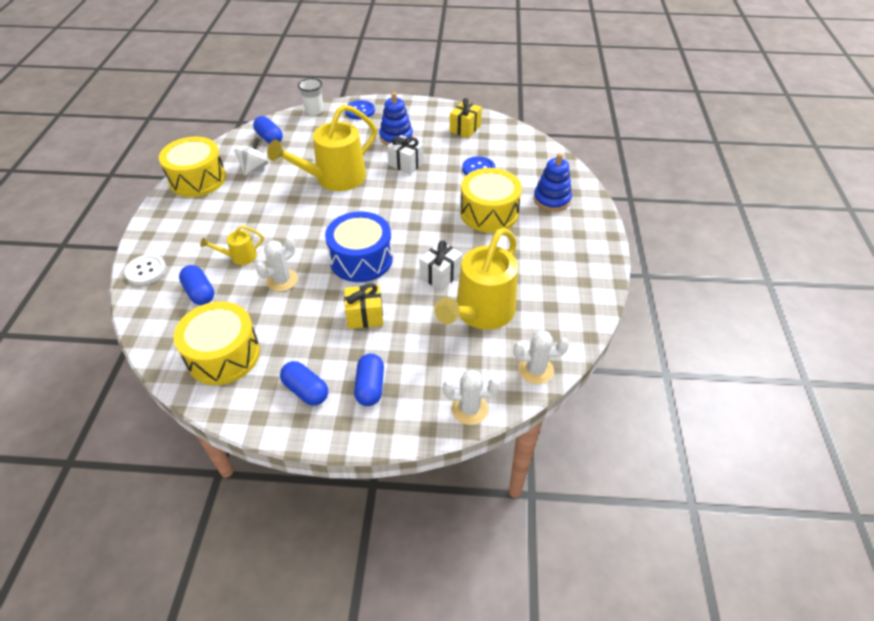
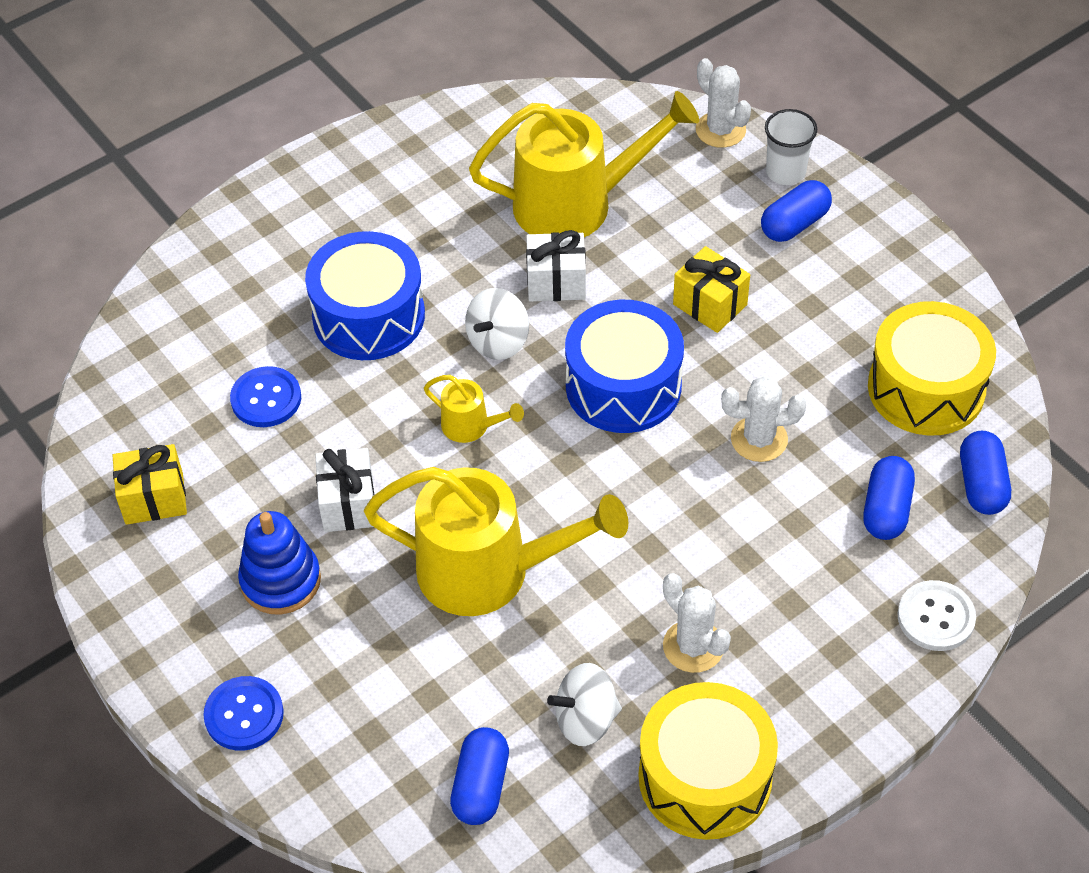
camera: 130 degrees left, 5 degrees up
yellow watering can [200,225,264,265] -> yellow watering can moved to [424,375,524,443]
blue capsule [280,361,328,406] -> blue capsule moved to [960,431,1011,515]
white cup [298,78,323,115] -> white cup moved to [765,109,817,185]
yellow drum [460,168,522,233] -> blue drum [305,231,425,360]
white cactus [513,330,569,384] -> white cactus moved to [663,573,731,673]
blue stacking toy [534,153,572,212] -> none
none -> white spinning top [465,288,529,360]

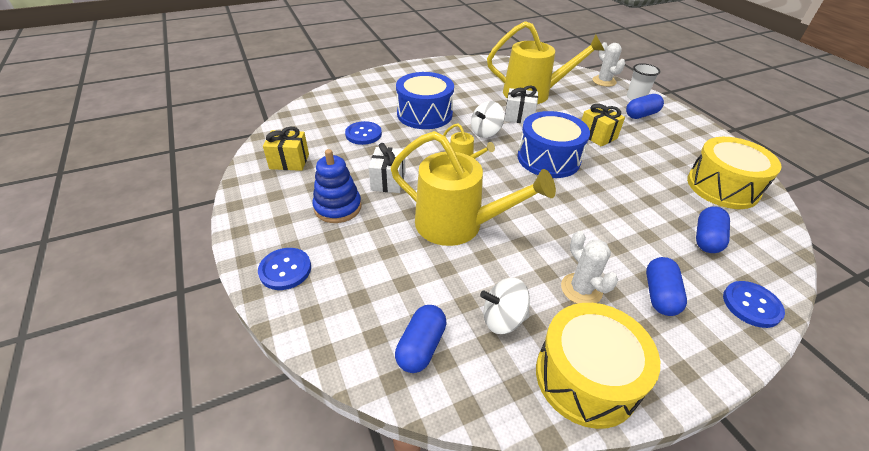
camera: 10 degrees right, 10 degrees down
white cactus [721,376,806,462] -> none
white button [898,580,976,651] -> blue button [723,281,785,328]
blue capsule [960,431,1011,515] -> blue capsule moved to [646,257,687,316]

